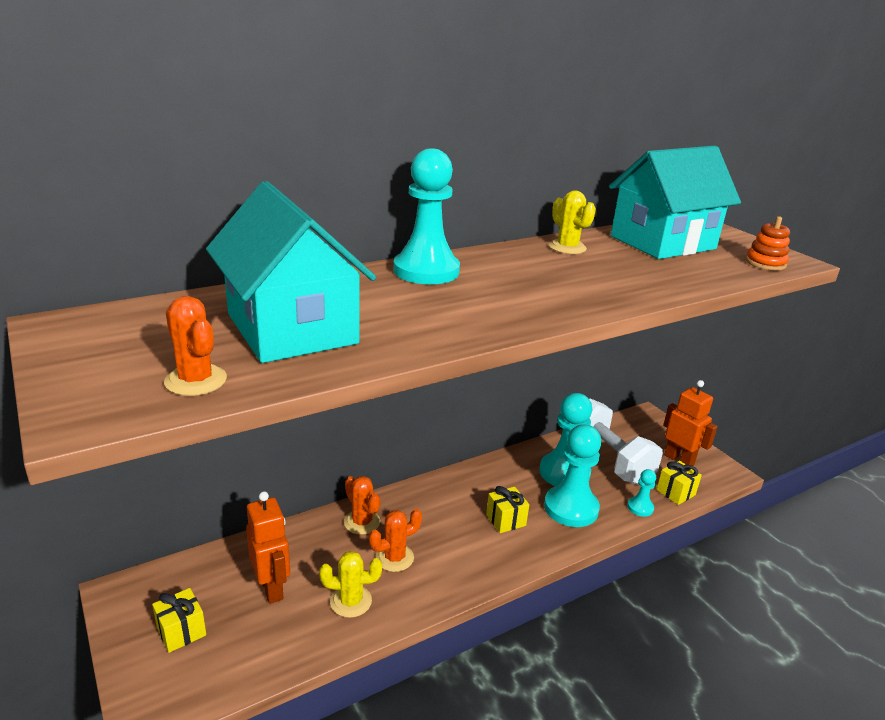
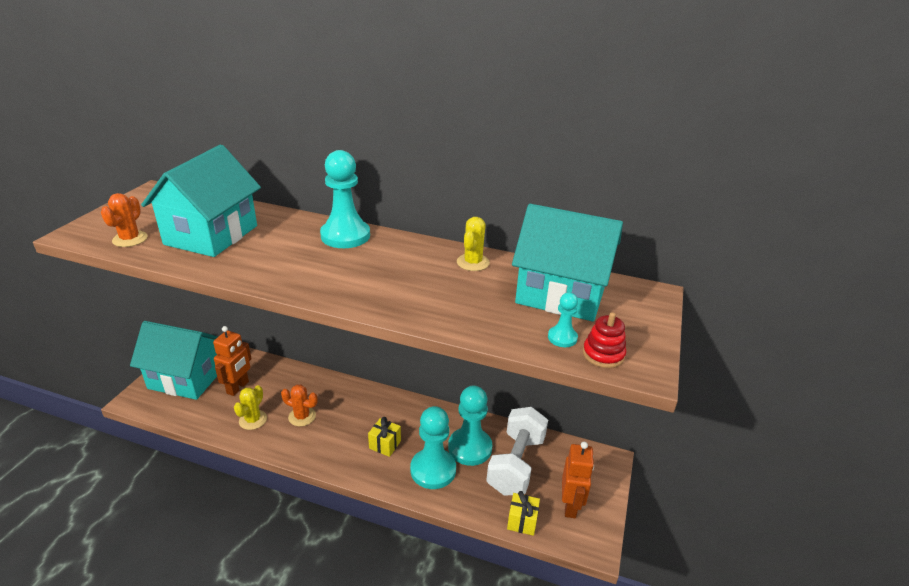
camera: 50 degrees right, 5 degrees up
yellow gift [152,588,206,653] -> turquoise house [130,321,218,400]
yellow cactus [319,551,382,618] -> yellow cactus turned 60 degrees clockwise [234,385,267,430]
orange cactus [344,476,380,535] -> none
turquoise pawn [627,469,656,517] -> turquoise pawn moved to [548,292,578,347]
orange stacking toy [745,216,790,270] -> red stacking toy [583,312,626,368]

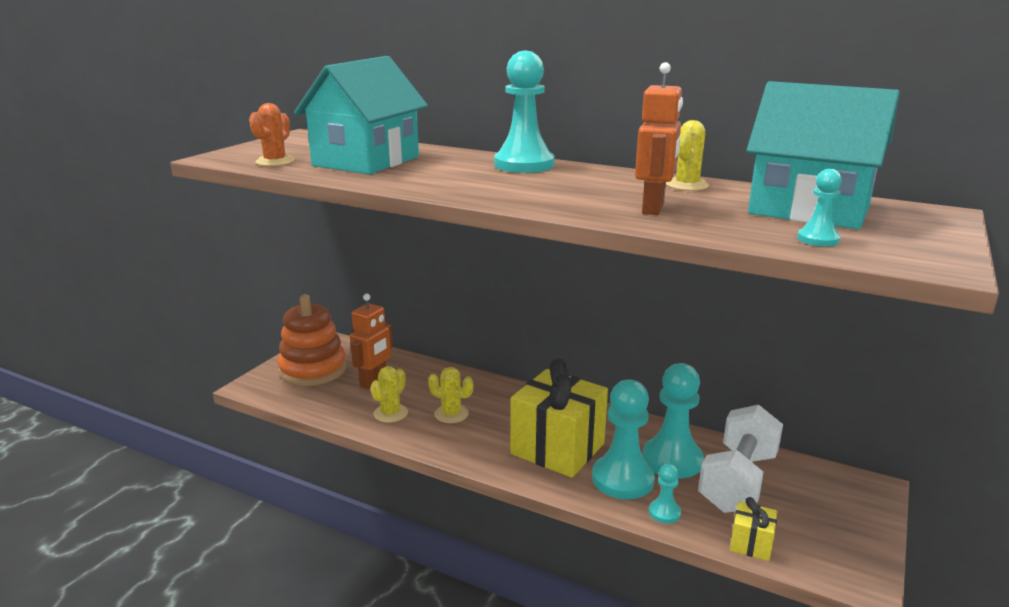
camera: 10 degrees right, 10 degrees down
turquoise house [130,321,218,400] -> orange stacking toy [277,295,347,386]
orange cactus [281,384,318,426] -> yellow cactus [428,367,473,423]
yellow gift [368,417,401,457] -> yellow gift [510,359,608,478], size x2.24
orange robot [562,442,594,518] -> orange robot moved to [635,62,683,215]
red stacking toy [583,312,626,368] -> none
none -> turquoise pawn [649,464,681,523]

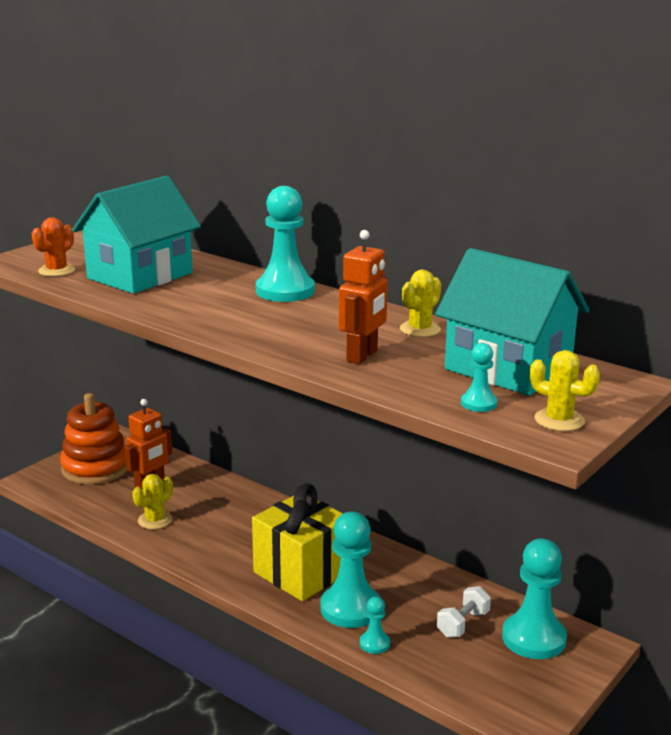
camera: 10 degrees right, 0 degrees up
yellow cactus [428,367,473,423] -> yellow cactus moved to [530,350,600,431]
turquoise pawn [643,363,704,479] -> turquoise pawn moved to [502,538,567,659]
white dumbbell [698,405,783,513] -> white dumbbell [437,586,491,638], size x0.51
yellow gift [730,497,777,561] -> none

